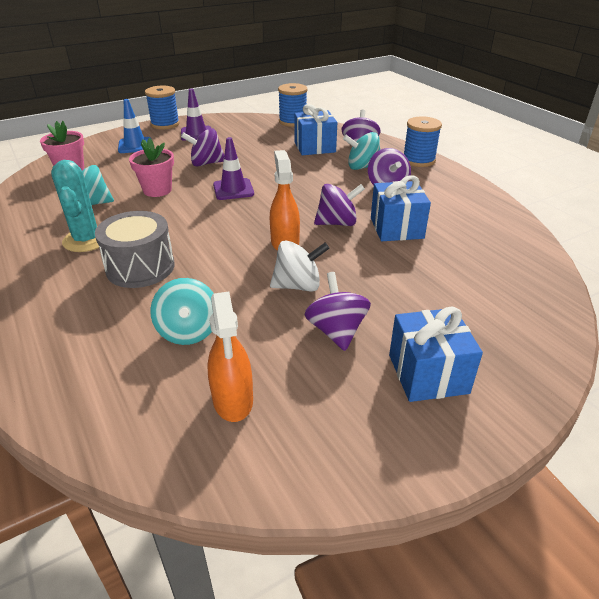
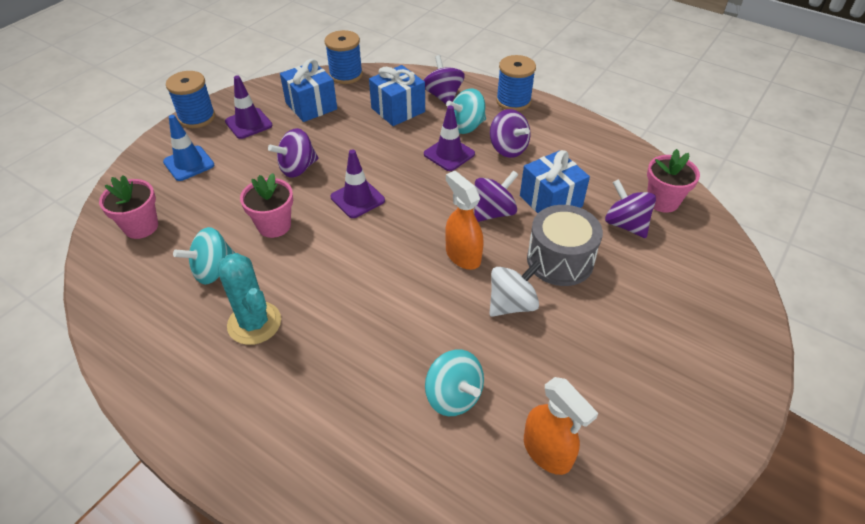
camera: 25 degrees left, 10 degrees up
grey drum [95,211,175,288] -> grey drum moved to [527,205,603,286]
purple spinning top [305,272,371,351] -> purple spinning top moved to [605,179,656,238]
blue gift [389,307,483,402] -> blue gift moved to [280,59,337,122]
none -> purple traffic cone [424,105,475,171]
none -> pink flower pot [647,149,700,213]

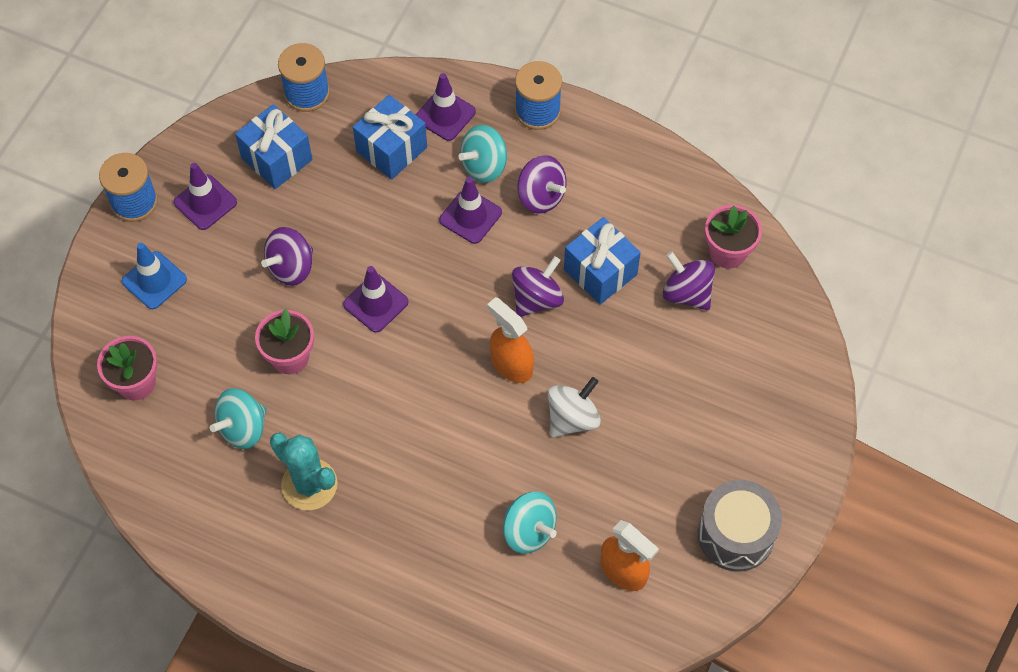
camera: 10 degrees left, 15 degrees up
purple spinning top [423,55,465,104] -> purple traffic cone [416,73,476,141]
grey drum [527,205,603,286] -> grey drum moved to [698,480,782,572]

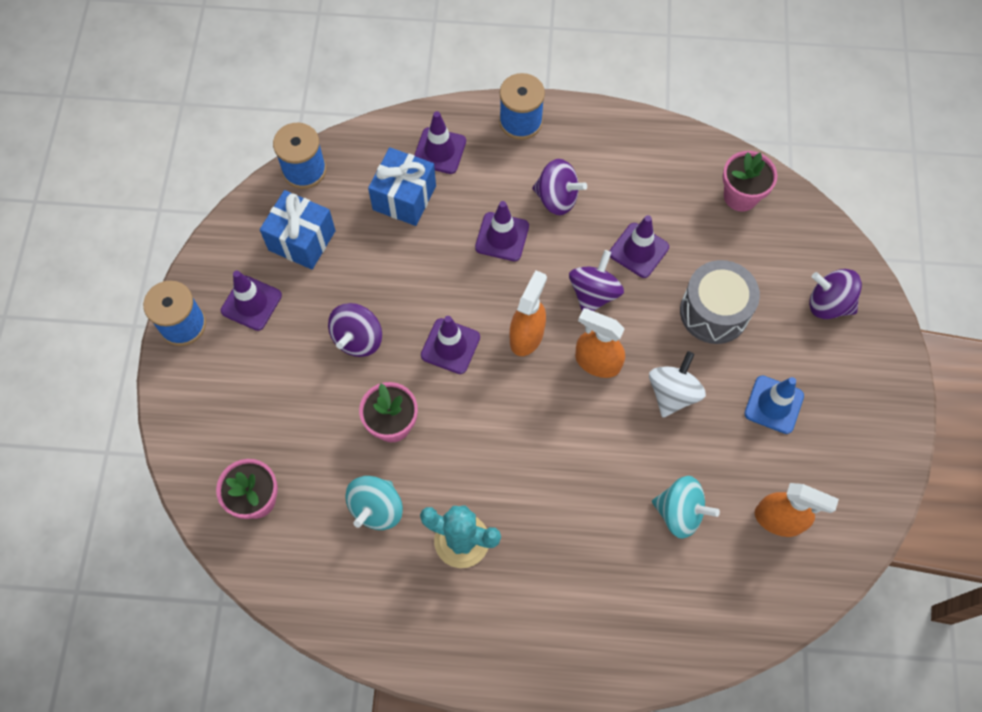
camera: 20 degrees left, 5 degrees up
blue traffic cone [122,243,187,309] -> blue traffic cone moved to [744,375,804,434]
turquoise spinning top [458,125,507,183] -> none
blue gift [564,217,641,304] -> purple traffic cone [610,215,669,278]
purple spinning top [663,251,715,310] -> purple spinning top moved to [809,269,862,319]
grey drum [698,480,782,572] -> grey drum moved to [680,260,760,344]
none -> orange spray bottle [510,270,547,356]

